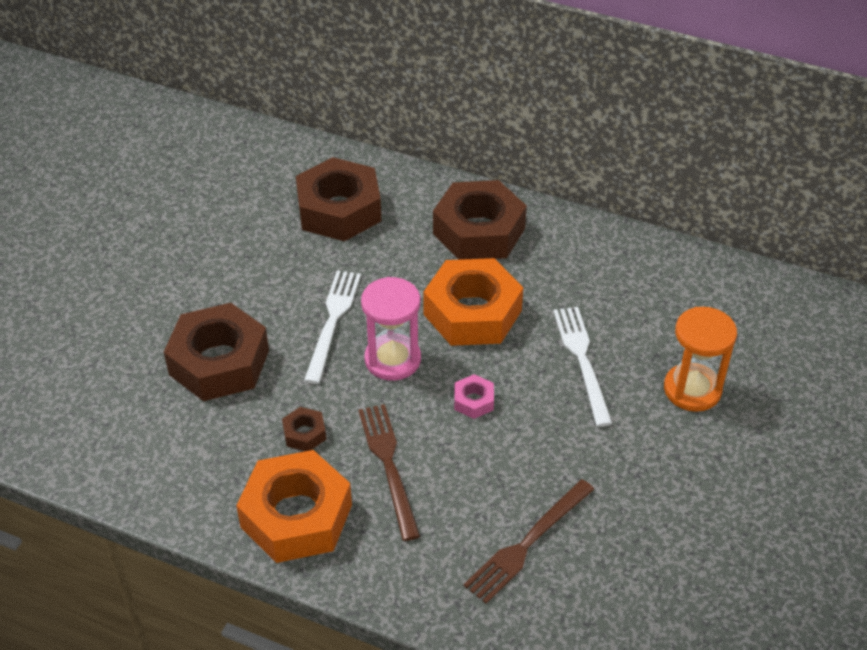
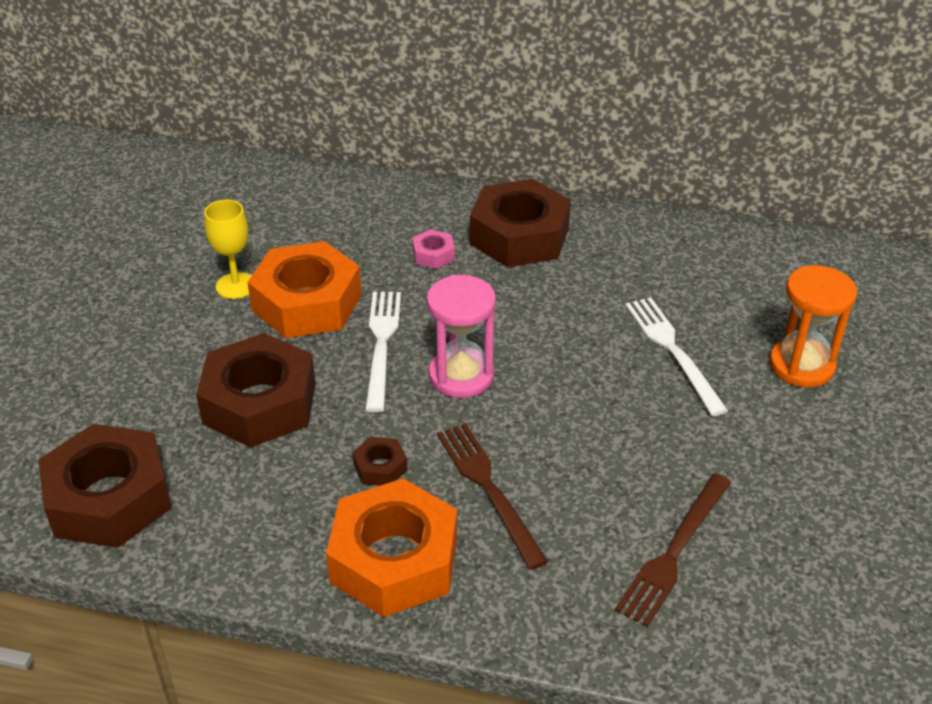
camera: 10 degrees left, 5 degrees down
brown nut [296,157,381,241] -> brown nut moved to [38,424,171,548]
orange nut [423,258,523,346] -> orange nut moved to [247,241,362,338]
pink nut [454,374,494,419] -> pink nut moved to [412,229,455,269]
none -> yellow goblet [204,200,252,299]

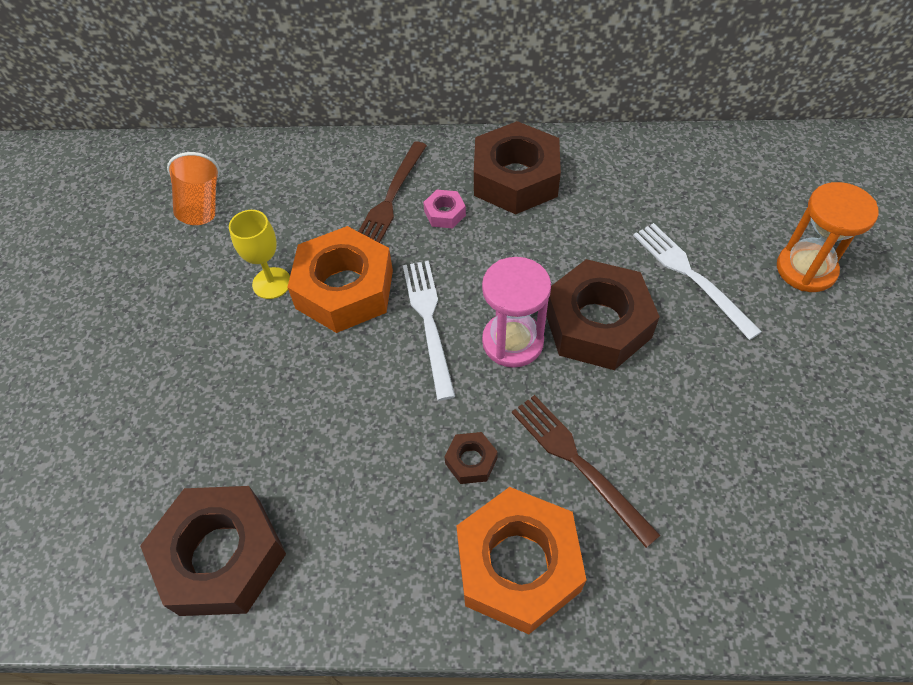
camera: 10 degrees left, 15 degrees up
brown nut [196,333,316,448] -> brown nut moved to [546,259,660,370]
brown fork [615,473,731,627] -> brown fork moved to [358,142,427,243]
none -> orange cup [167,152,220,225]

